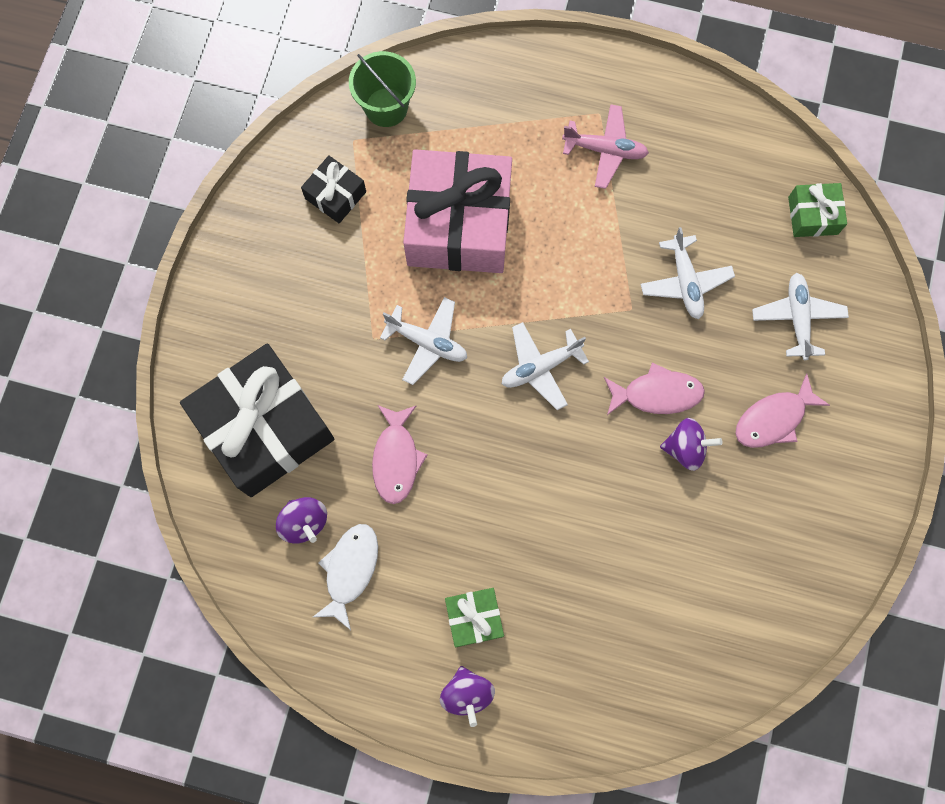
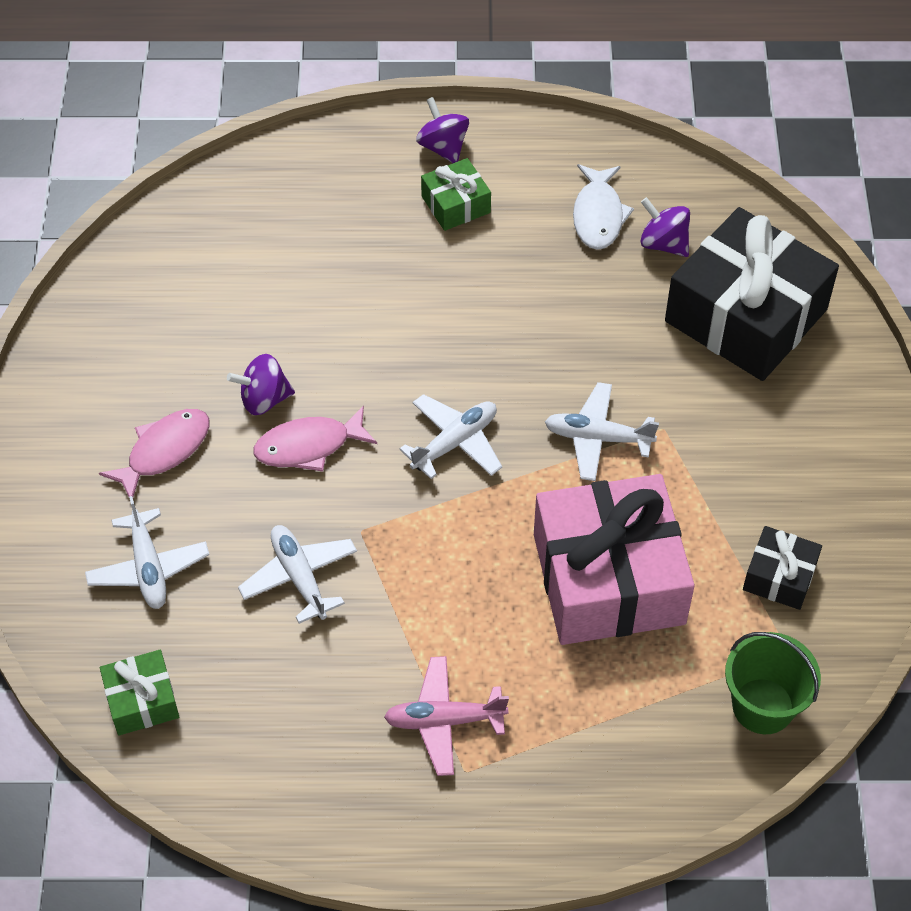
camera: 165 degrees right, 20 degrees down
pink fish [372,405,427,504] -> none

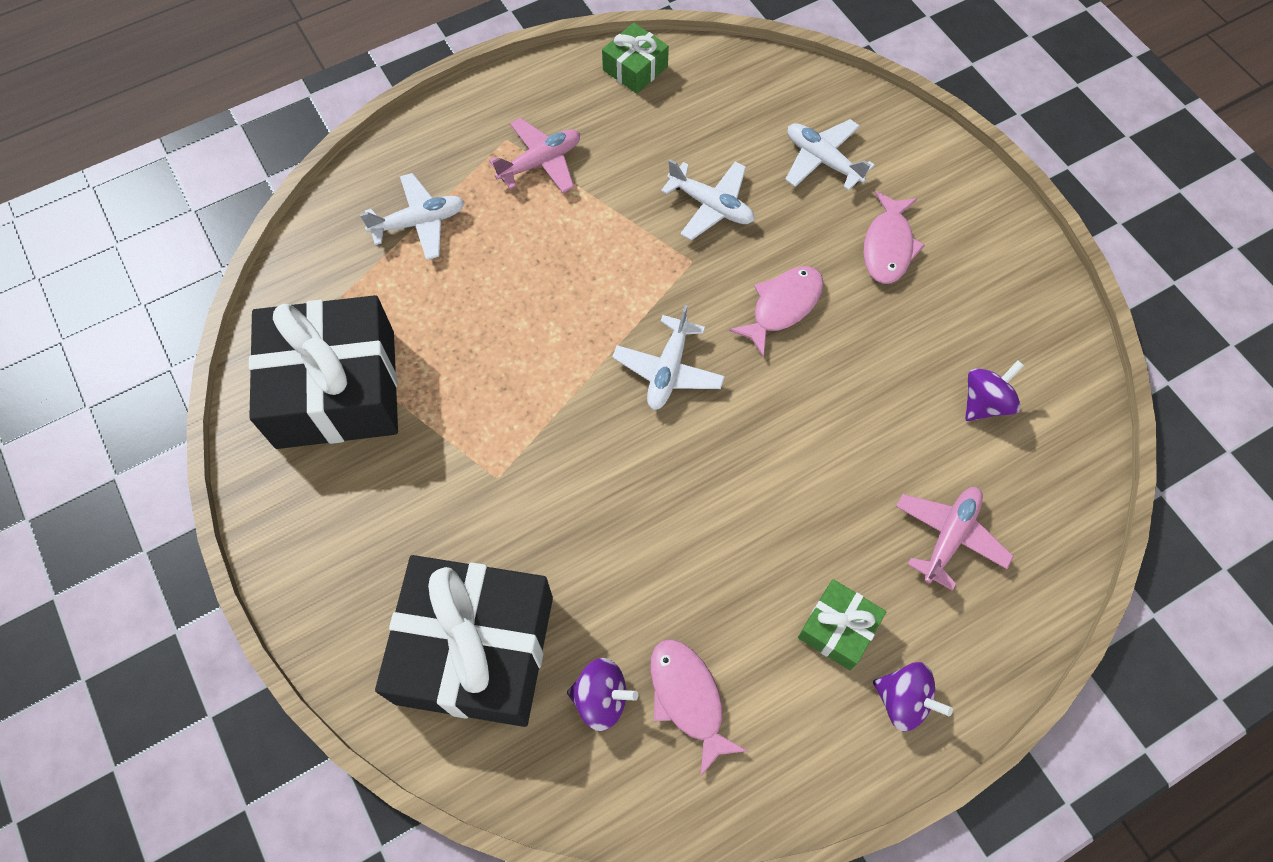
camera: 150 degrees right, 10 degrees up
green gift [100,650,179,735] -> green gift moved to [602,23,669,94]
purple spinning top [227,354,295,415] -> purple spinning top moved to [965,361,1024,421]
pink gift [534,474,695,645] -> none
white plane [545,382,659,481] -> white plane moved to [360,173,465,260]
white fish [573,164,634,249] -> pink fish [650,639,747,776]
green bucket [725,632,821,734] -> none
black gift [743,526,822,610] -> black gift [249,295,398,449], size x2.18
none -> pink plane [896,487,1014,591]

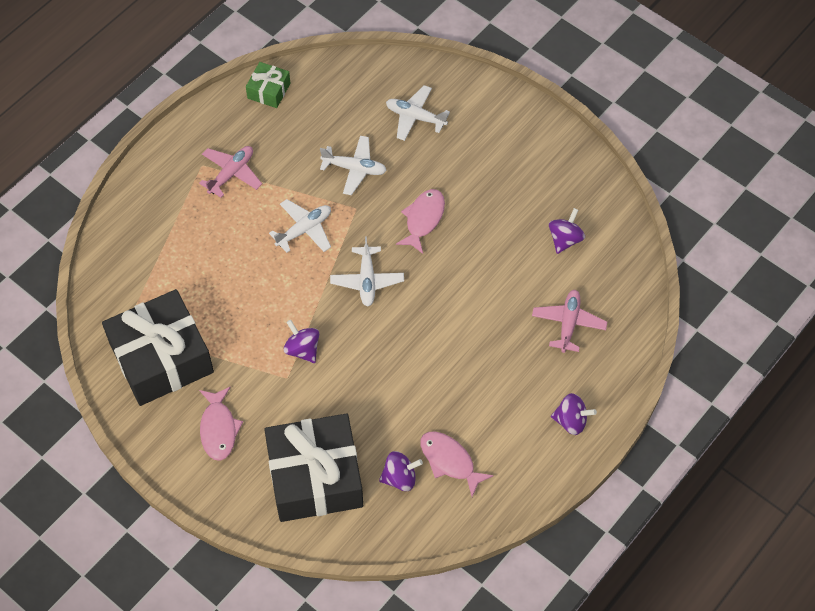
camera: 20 degrees left, 5 degrees down
white plane [360,173,465,260] -> white plane moved to [269,199,331,253]
green gift [798,579,886,670] -> none
pink fish [863,191,925,284] -> pink fish moved to [199,387,243,461]
none -> purple spinning top [283,320,319,363]

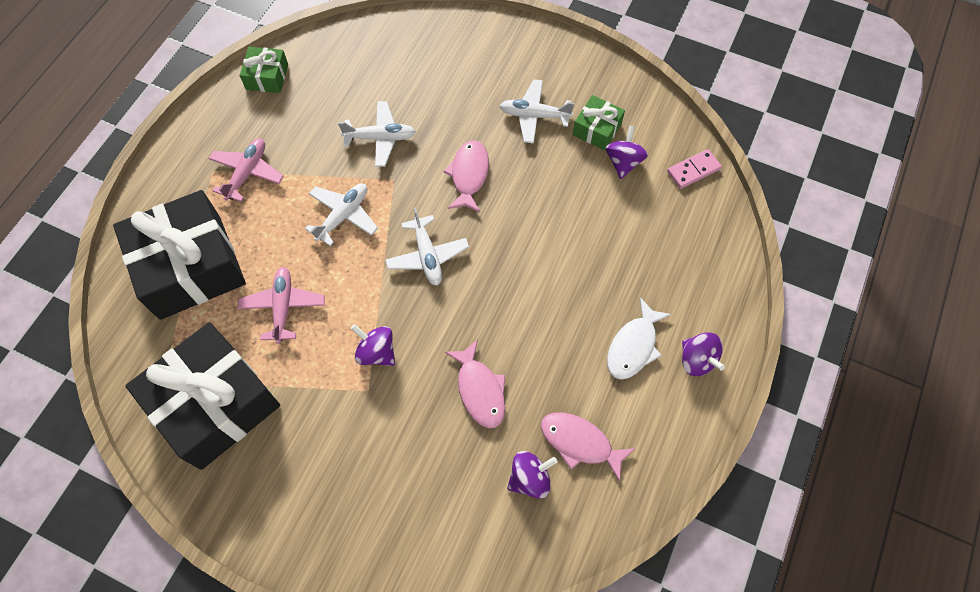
camera: 15 degrees left, 5 degrees up
pink fish [199,387,243,461] -> pink fish moved to [445,339,506,428]
black gift [264,413,363,522] -> black gift moved to [113,190,246,320]
white plane [386,85,450,141] -> white plane moved to [500,79,575,144]
pink plane [532,290,607,353] -> pink plane moved to [237,267,325,344]
purple spinning top [551,393,597,435] -> purple spinning top turned 60 degrees clockwise [682,332,725,376]
none -> green gift [572,95,625,150]
none -> white fish [607,298,671,380]
none -> pink domino [667,149,722,189]

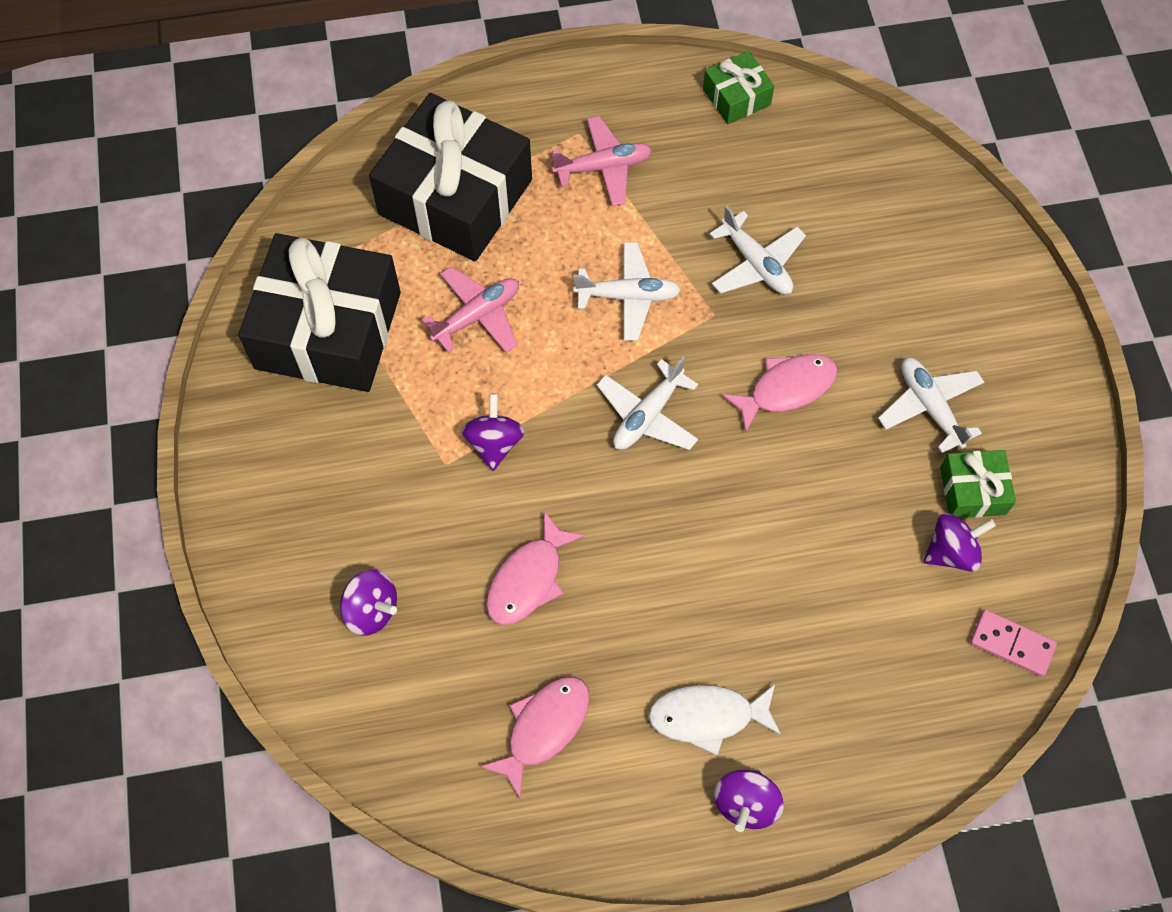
camera: 55 degrees right, 0 degrees up
purple spinning top [507,451,557,499] -> purple spinning top moved to [340,570,397,636]
pink fish [541,412,635,482] -> pink fish turned 45 degrees clockwise [480,676,590,798]

